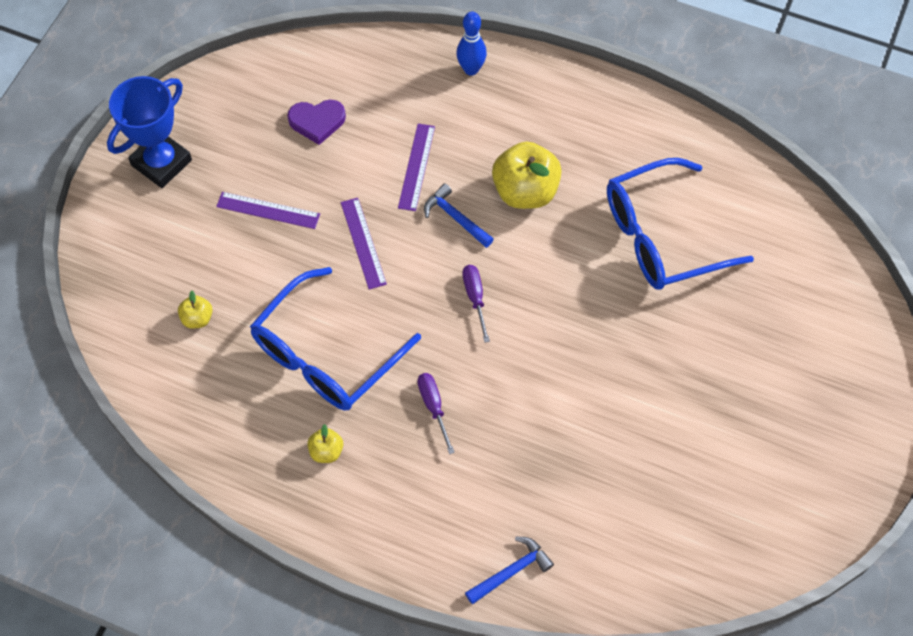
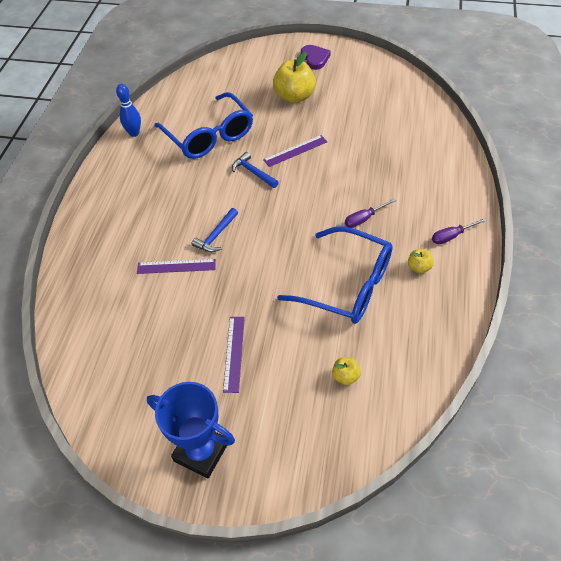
camera: 100 degrees left, 10 degrees down
purple heart [287,100,346,145] -> purple heart moved to [301,45,331,70]
purple ruler [341,198,387,290] -> purple ruler moved to [263,135,328,167]
blue bowling pin [456,11,487,76] -> blue bowling pin moved to [116,84,141,137]
purple screwdriver [463,265,490,343] -> purple screwdriver moved to [432,218,487,244]
blue hammer [465,537,554,604] -> blue hammer moved to [232,152,279,188]
yellow apple [492,142,562,209] -> yellow apple moved to [273,52,316,103]

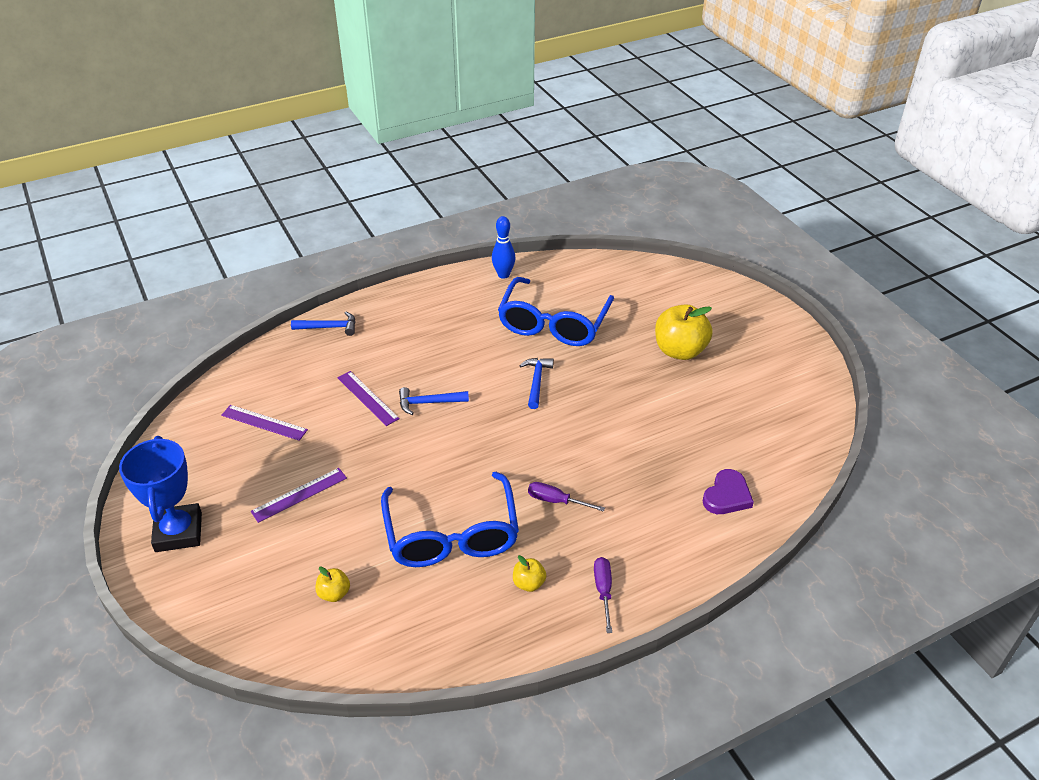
camera: 50 degrees right, 10 degrees down
purple ruler [263,135,328,167] -> purple ruler moved to [221,405,308,441]
purple heart [301,45,331,70] -> purple heart moved to [703,469,754,514]
purple screwdriver [432,218,487,244] -> purple screwdriver turned 60 degrees clockwise [594,557,612,633]
none -> blue hammer [291,312,356,336]

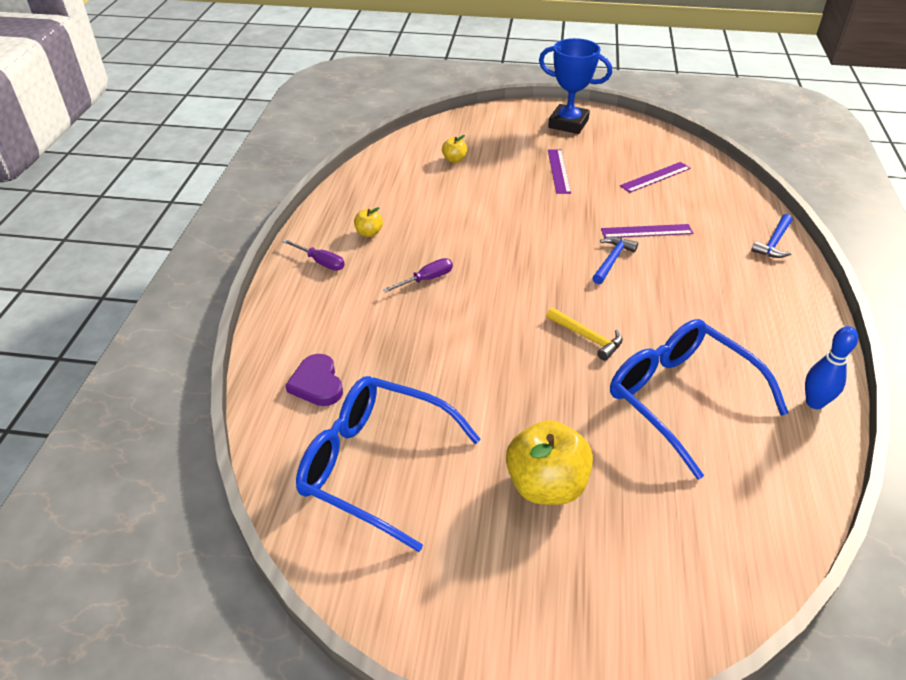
camera: 125 degrees right, 0 degrees up
blue glasses [381,472,519,567] -> blue glasses moved to [296,376,481,552]
blue hammer [519,358,554,409] -> yellow hammer [546,308,623,361]

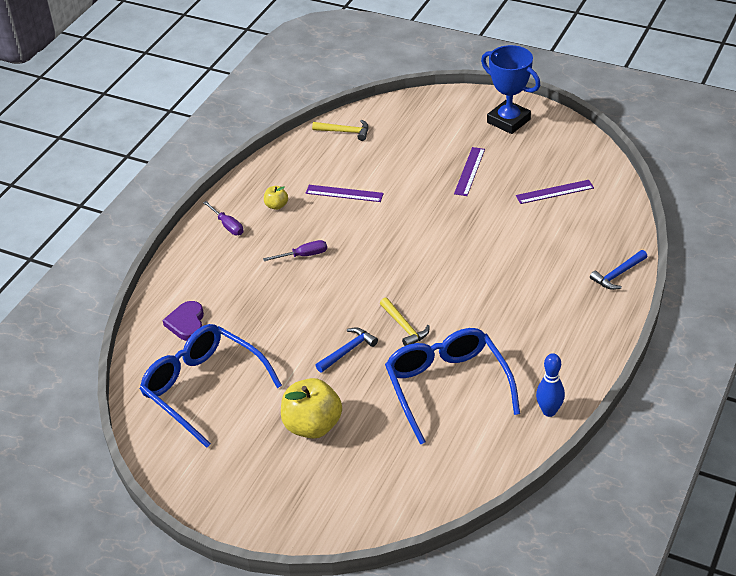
camera: 20 degrees right, 0 degrees up
yellow apple [442,135,467,163] -> none
blue hammer [592,237,638,284] -> blue hammer moved to [315,328,378,373]
purple ruler [601,224,693,238] -> purple ruler moved to [306,185,384,202]
none -> yellow hammer [312,120,368,141]

